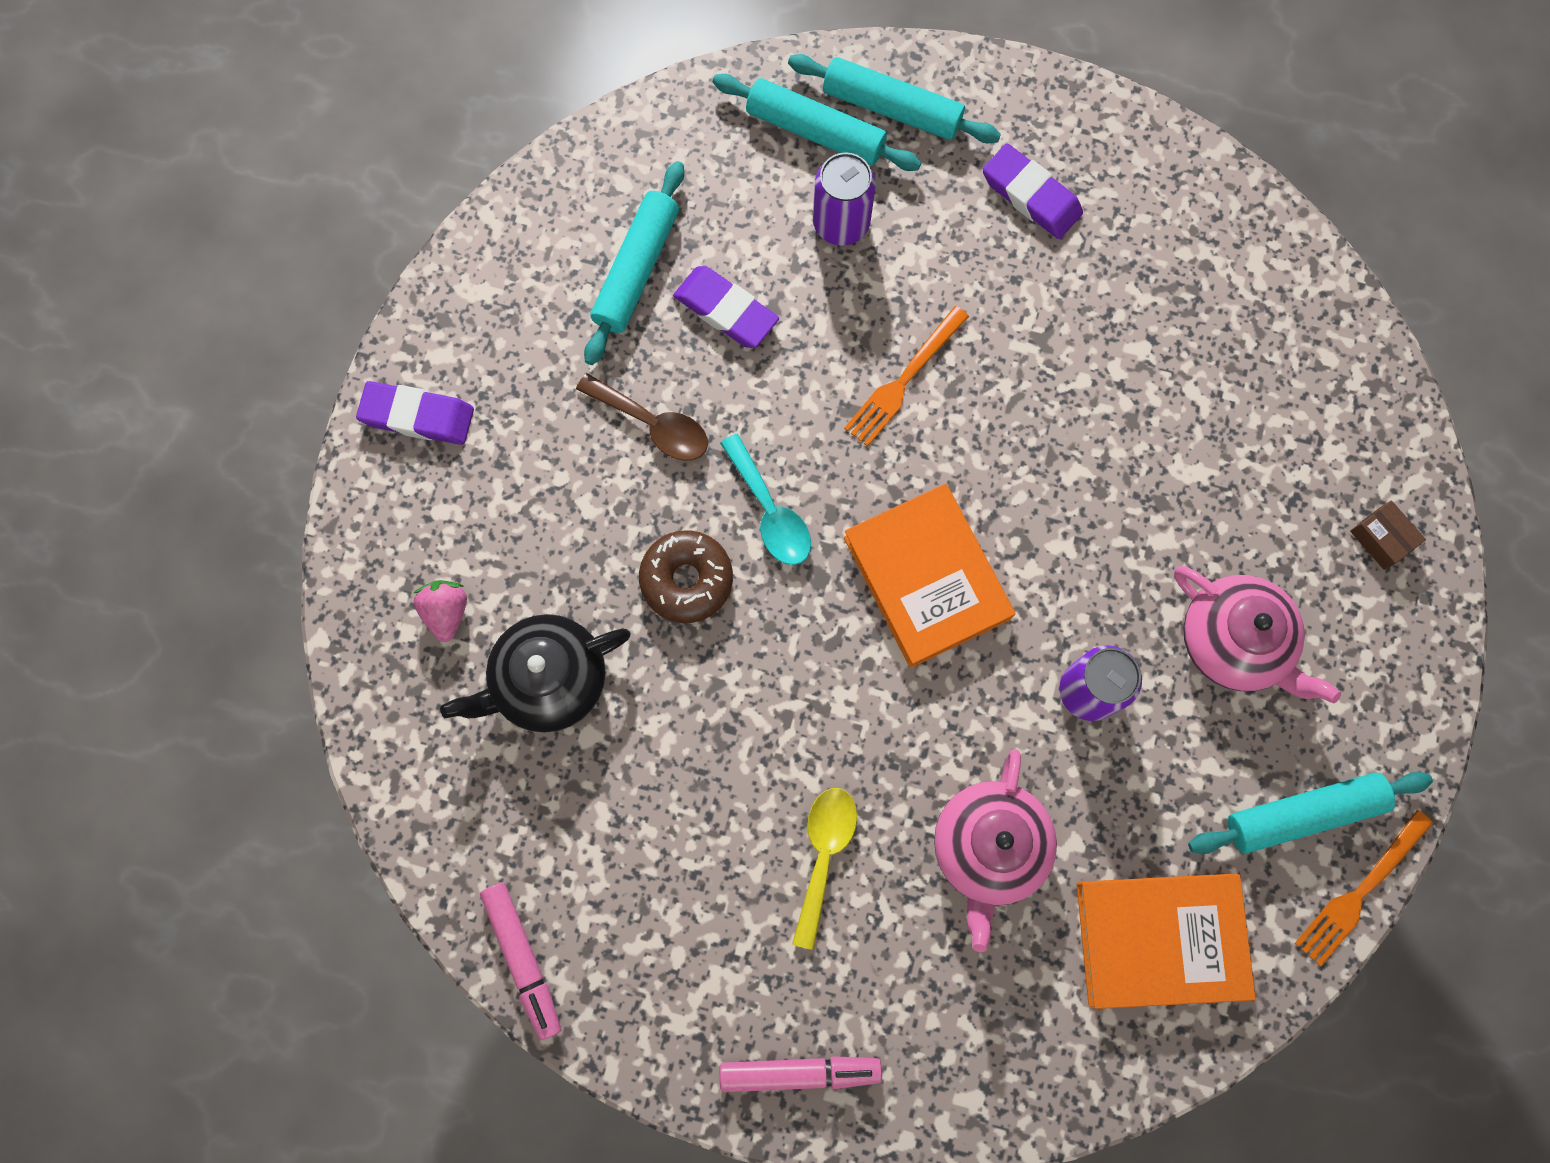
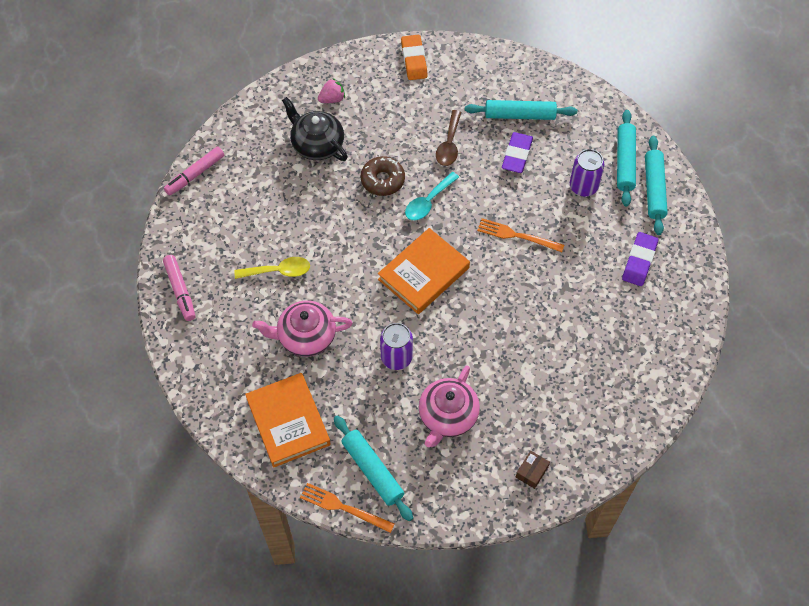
camera: 70 degrees right, 15 degrees down
purple eraser [356,381,474,445] -> orange eraser [401,35,428,80]

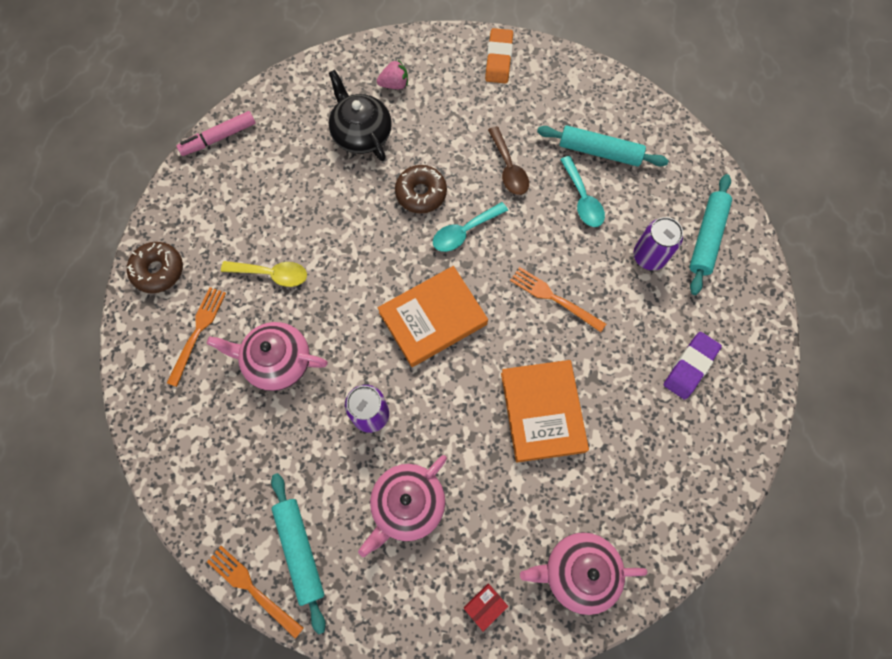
camera: 15 degrees right, 10 degrees up
pink marker [163,255,196,321] -> brown donut [127,242,183,293]
orange book [245,373,331,468] -> orange book moved to [501,360,589,463]
brown spoon [436,110,461,166] -> brown spoon turned 45 degrees counterclockwise [488,126,529,195]
purple eraser [502,132,533,173] -> turquoise spoon [560,156,605,227]
brown box [516,451,550,489] -> red box [464,584,508,632]
turquoise rolling pin [645,136,668,235] -> none
none -> orange fork [167,287,226,387]
none -> pink teapot [520,532,647,615]

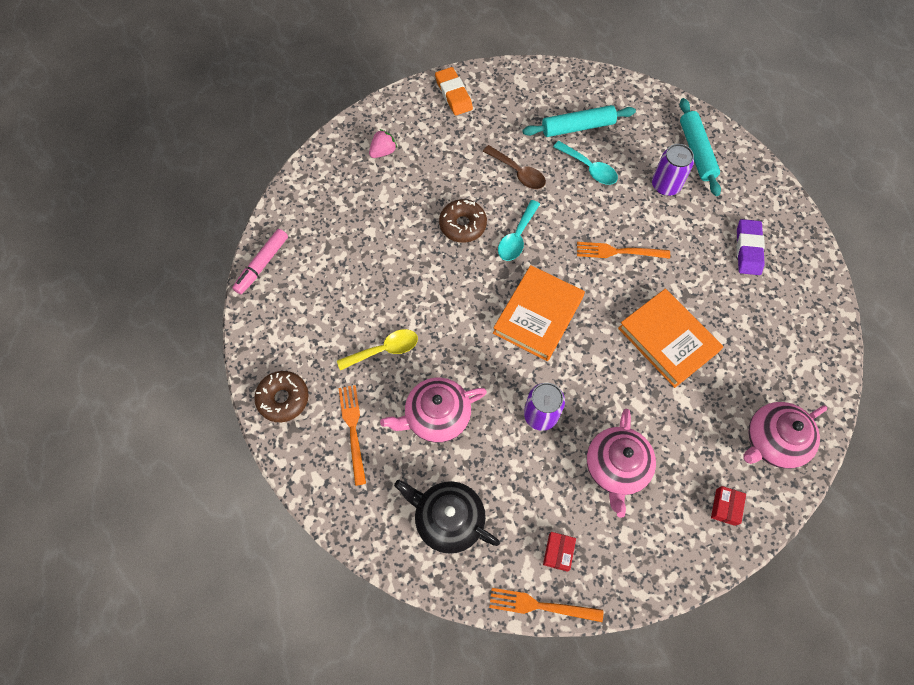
camera: 30 degrees left, 5 degrees down
turquoise rolling pin [271,473,326,635] -> red box [543,532,576,572]
black teapot [329,70,392,161] -> black teapot moved to [394,480,500,554]

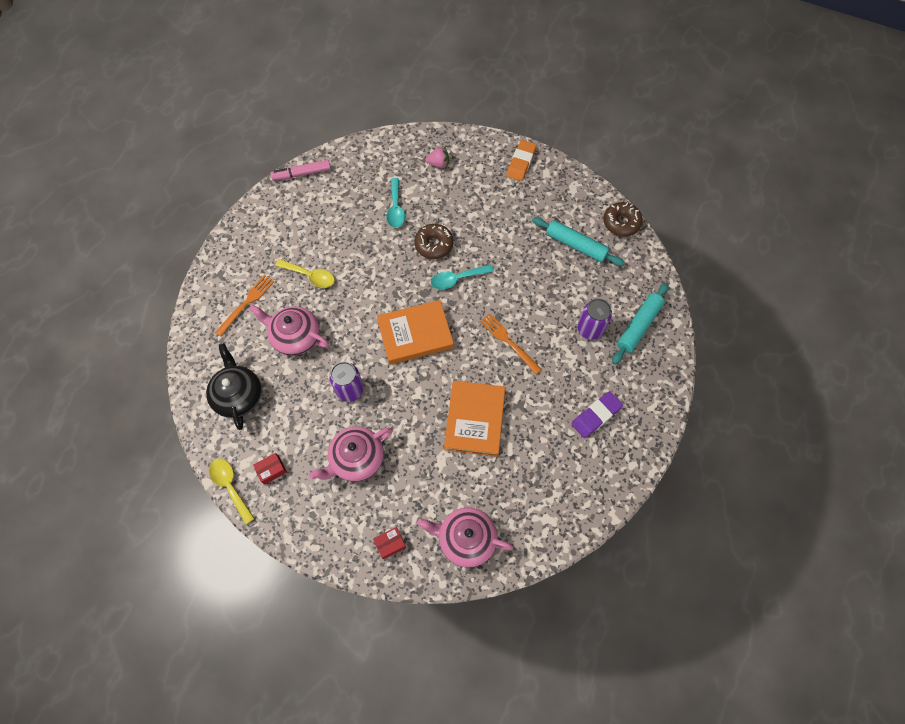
camera: 45 degrees right, 0 degrees up
brown donut [254,371,309,422] -> brown donut moved to [603,202,643,237]
brown spoon [483,145,546,189] -> none
orange fork [489,588,603,622] -> yellow spoon [209,459,255,525]
turquoise spoon [553,141,618,185] -> turquoise spoon moved to [386,178,405,228]

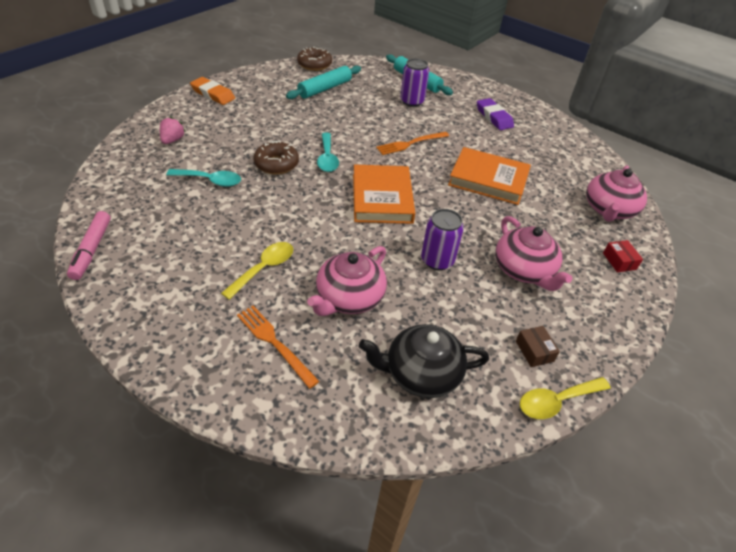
camera: 80 degrees left, 20 degrees down
red box [253,453,287,485] -> brown box [516,326,560,367]

